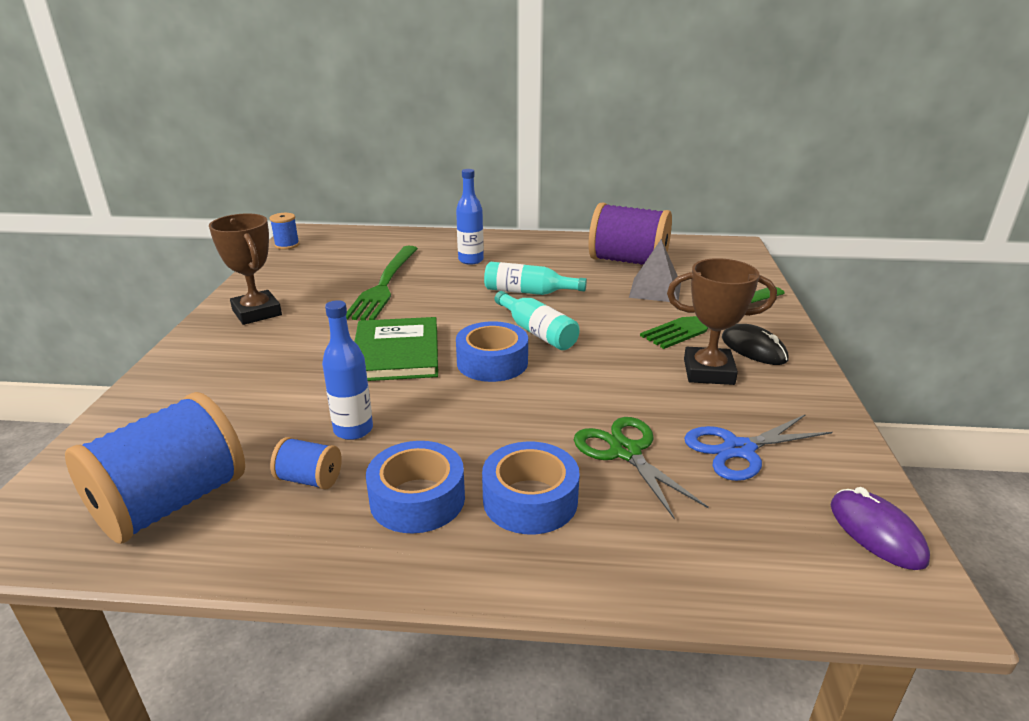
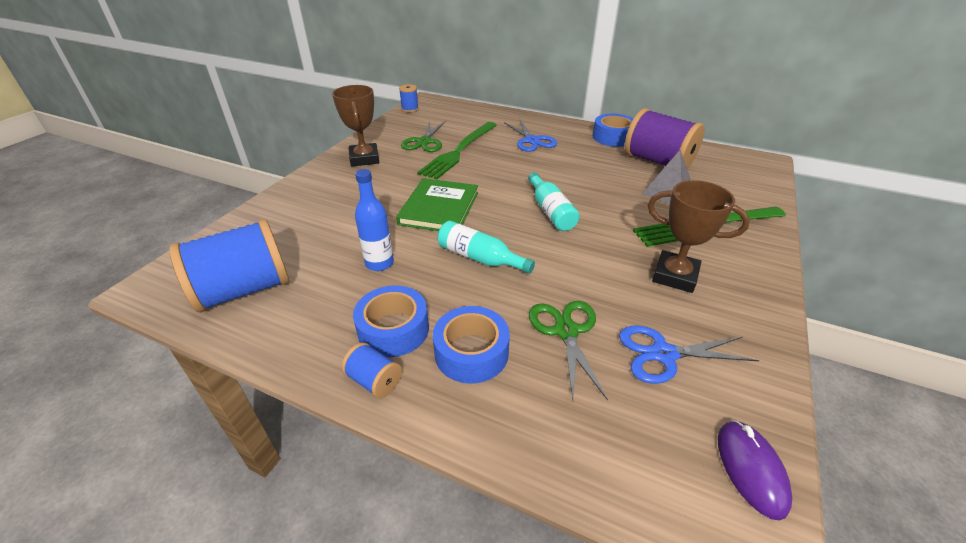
camera: 20 degrees right, 10 degrees up
blue spool [270,437,342,490] -> blue spool moved to [341,342,402,398]
blue bottle [456,169,484,265] -> blue scissors [504,120,557,152]
blue tape [456,321,528,382] -> blue tape moved to [593,114,634,147]
turquoise bottle [484,262,587,295] -> turquoise bottle moved to [437,221,535,274]
black mouse [722,324,788,365] -> none
none -> green scissors [401,121,446,152]

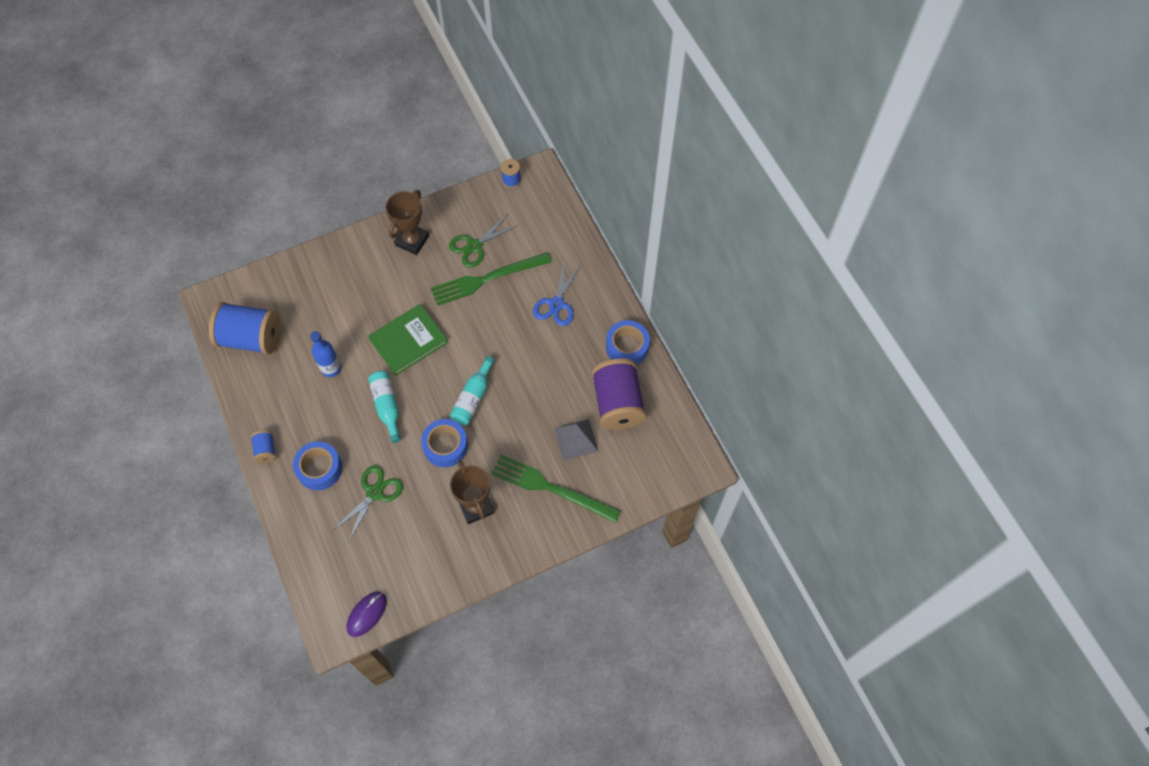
camera: 40 degrees right, 25 degrees up
blue tape [353,285,429,357] -> blue tape moved to [421,419,468,467]
blue scissors [619,325,759,384] -> none

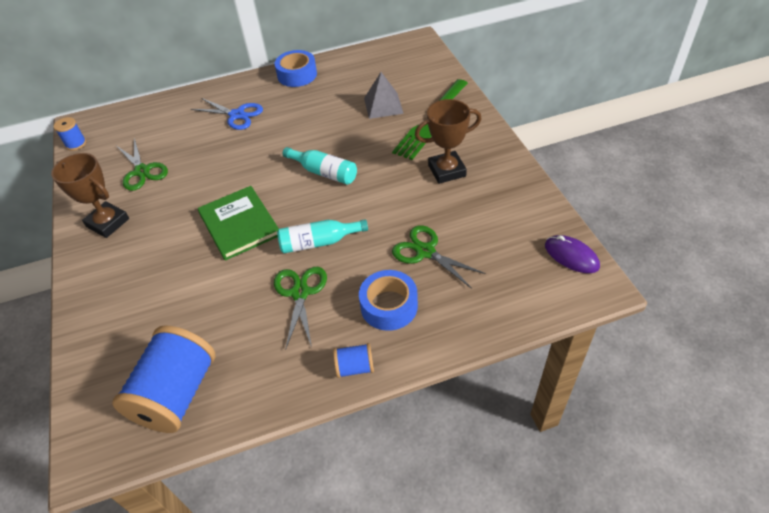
camera: 80 degrees left, 15 degrees down
blue bottle [310,331,341,377] -> none
blue tape [421,419,468,467] -> none
green fork [431,252,552,306] -> none
purple spool [591,358,647,430] -> none
none -> green scissors [274,267,327,350]

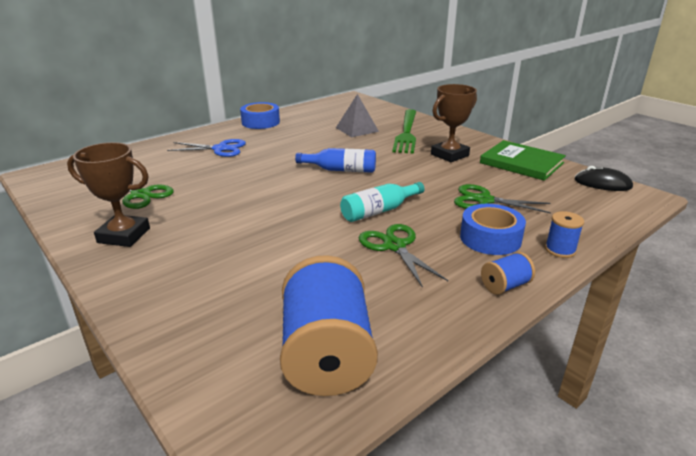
camera: 25 degrees left, 20 degrees down
blue spool [54,117,86,151] -> blue spool moved to [545,211,584,258]
green book [198,186,279,260] -> green book moved to [480,140,566,181]
turquoise bottle [283,147,357,185] -> blue bottle [295,148,376,173]
purple mouse [545,235,600,273] -> black mouse [574,166,633,191]

